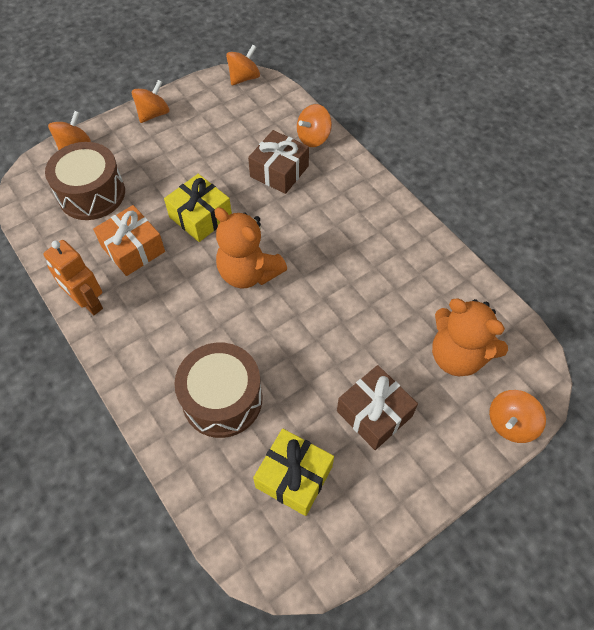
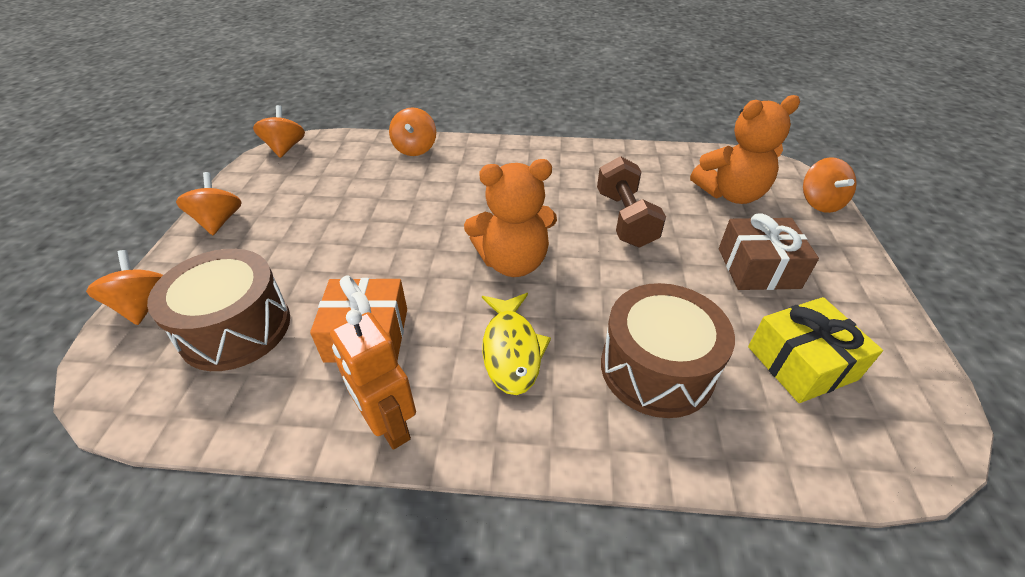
camera: 50 degrees left, 15 degrees down
orange robot [44,240,103,315] -> orange robot turned 60 degrees clockwise [330,309,416,450]
yellow gift [164,174,232,242] -> none
brown gift [248,130,309,194] -> none
none -> yellow fish [482,293,551,395]
none -> brown dumbbell [597,156,666,247]

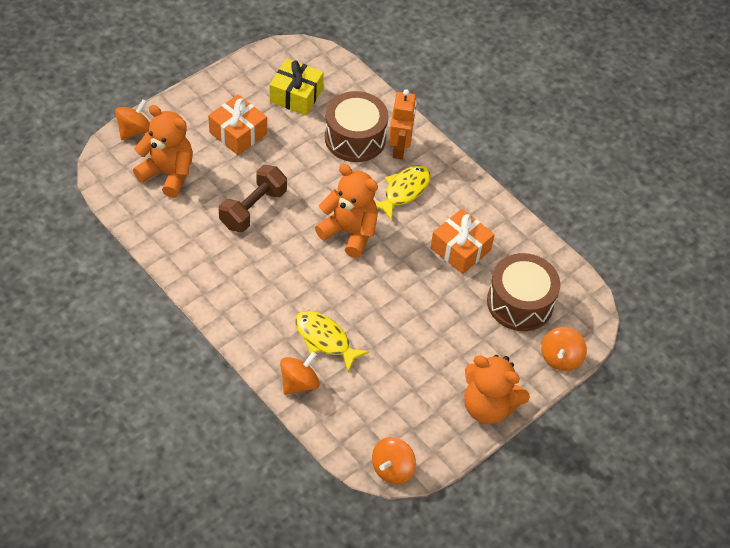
camera: 140 degrees left, 10 degrees up
orange spinning top [176,172,242,235] -> orange teddy bear [464,355,530,424]
orange robot [330,309,416,450] -> orange robot moved to [389,89,417,159]
brown gift [719,213,819,290] -> orange gift [208,95,267,155]
none -> yellow fish [295,311,369,372]

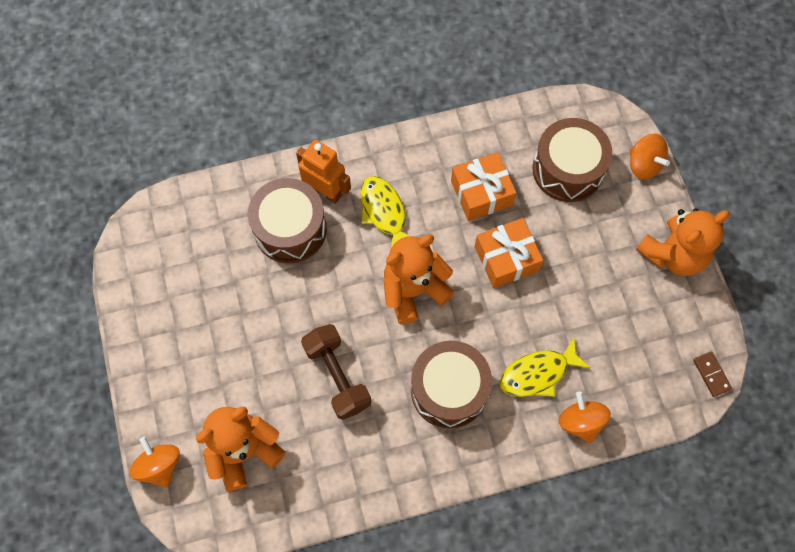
camera: 60 degrees left, 15 degrees up
orange gift [208,95,267,155] -> orange gift moved to [475,218,543,288]
yellow gift [269,59,324,115] -> none
orange spinning top [372,437,416,485] -> brown domino [693,351,732,397]
none -> brown drum [411,341,492,429]

